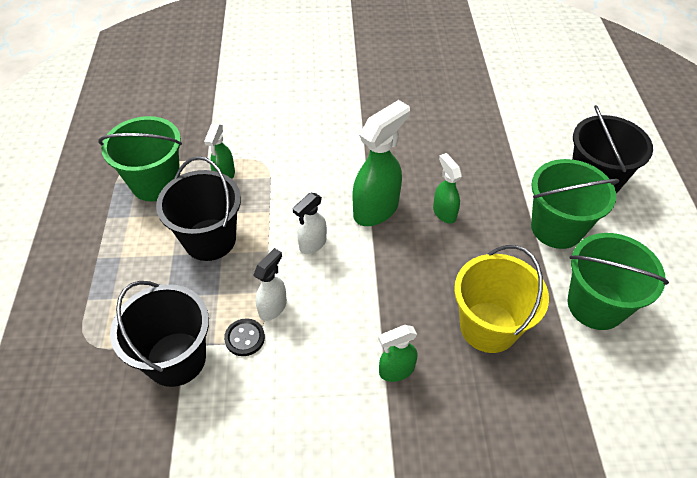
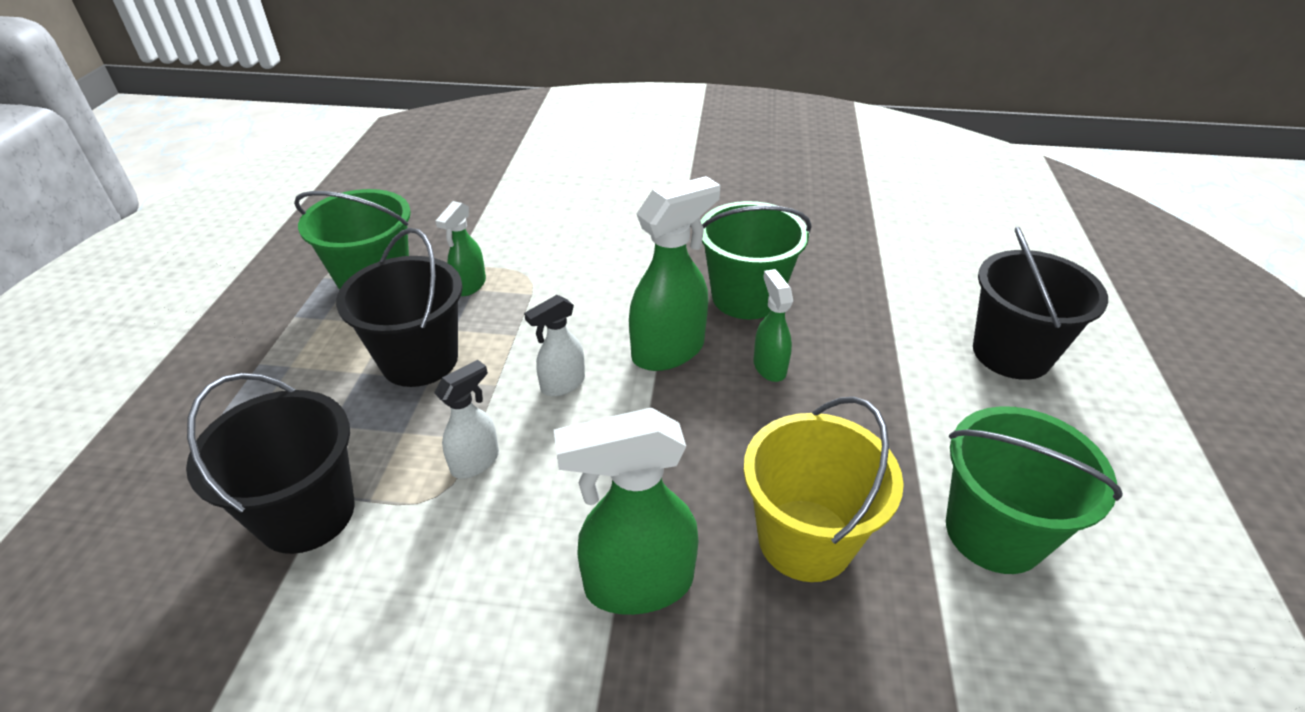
camera: 10 degrees right, 10 degrees down
black button [224,318,265,356] -> none
green spray bottle [378,325,417,382] -> green spray bottle [554,408,698,615], size x1.77
green bucket [531,159,620,249] -> green bucket moved to [701,201,812,319]

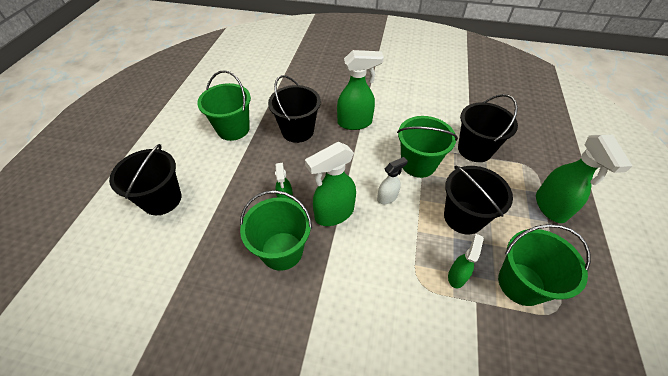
camera: 175 degrees left, 10 degrees up
white spray bottle [434,360,499,479] -> green bucket [397,116,458,178]
yellow bucket [743,397,904,582] -> black bucket [268,75,321,143]
none -> green spray bottle [536,135,632,223]

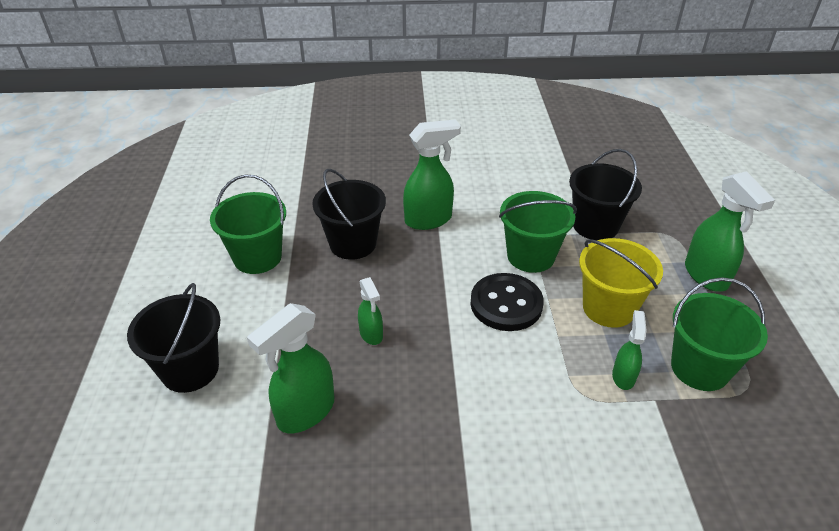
camera: 15 degrees left, 10 degrees down
green bucket [240,190,312,271] -> none
green spray bottle [305,142,356,226] -> green spray bottle moved to [247,303,334,433]
white spray bottle [377,157,408,204] -> black button [470,273,544,331]
black bucket [444,165,513,234] -> yellow bucket [579,238,663,328]

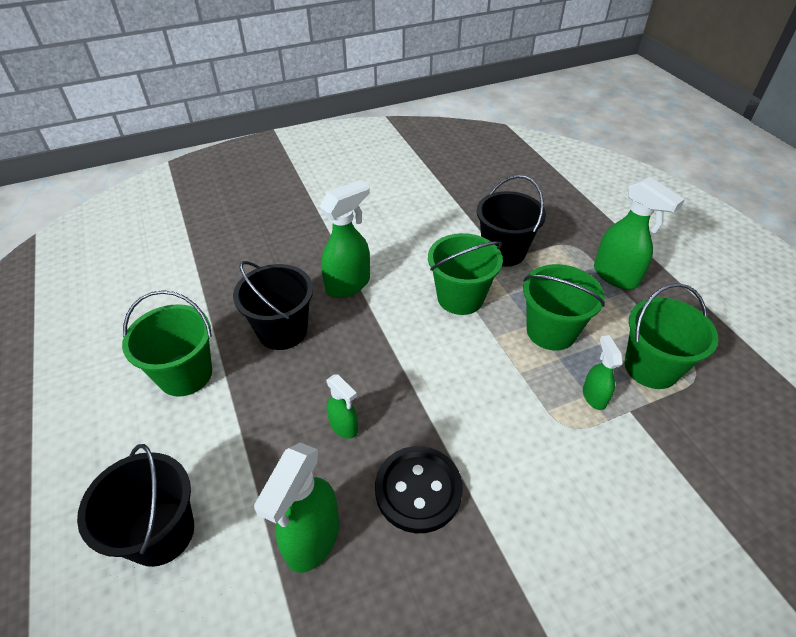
camera: 20 degrees left, 5 degrees up
black button [470,273,544,331] -> black button moved to [375,446,463,533]
yellow bucket [579,238,663,328] -> green bucket [523,264,605,351]

